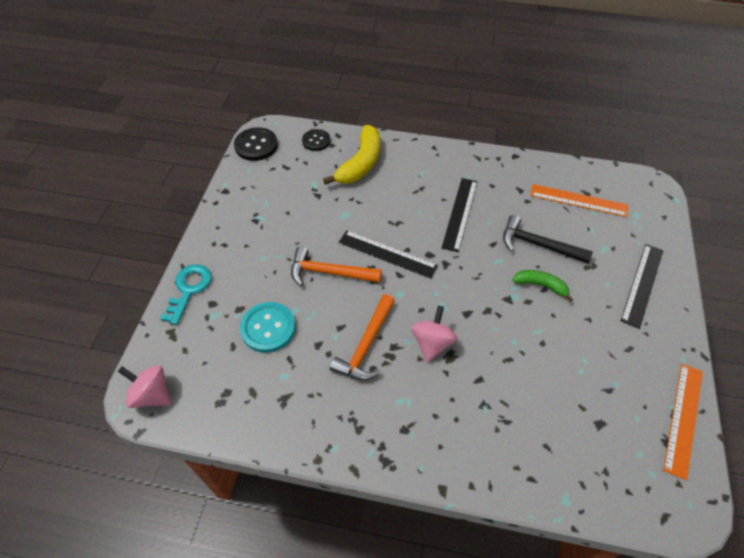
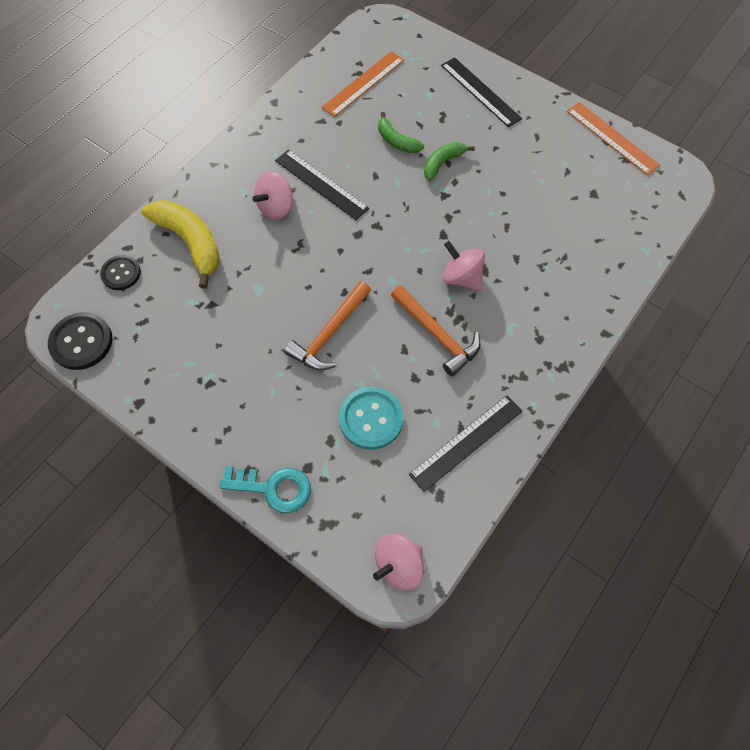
camera: 65 degrees left, 10 degrees up
turquoise key [160,264,211,325] -> turquoise key turned 150 degrees clockwise [219,466,311,513]
black ruler [339,230,438,279] -> black ruler moved to [409,395,523,492]
black hammer [503,215,593,264] -> green banana [378,112,424,153]
none -> pink spinning top [252,172,293,219]

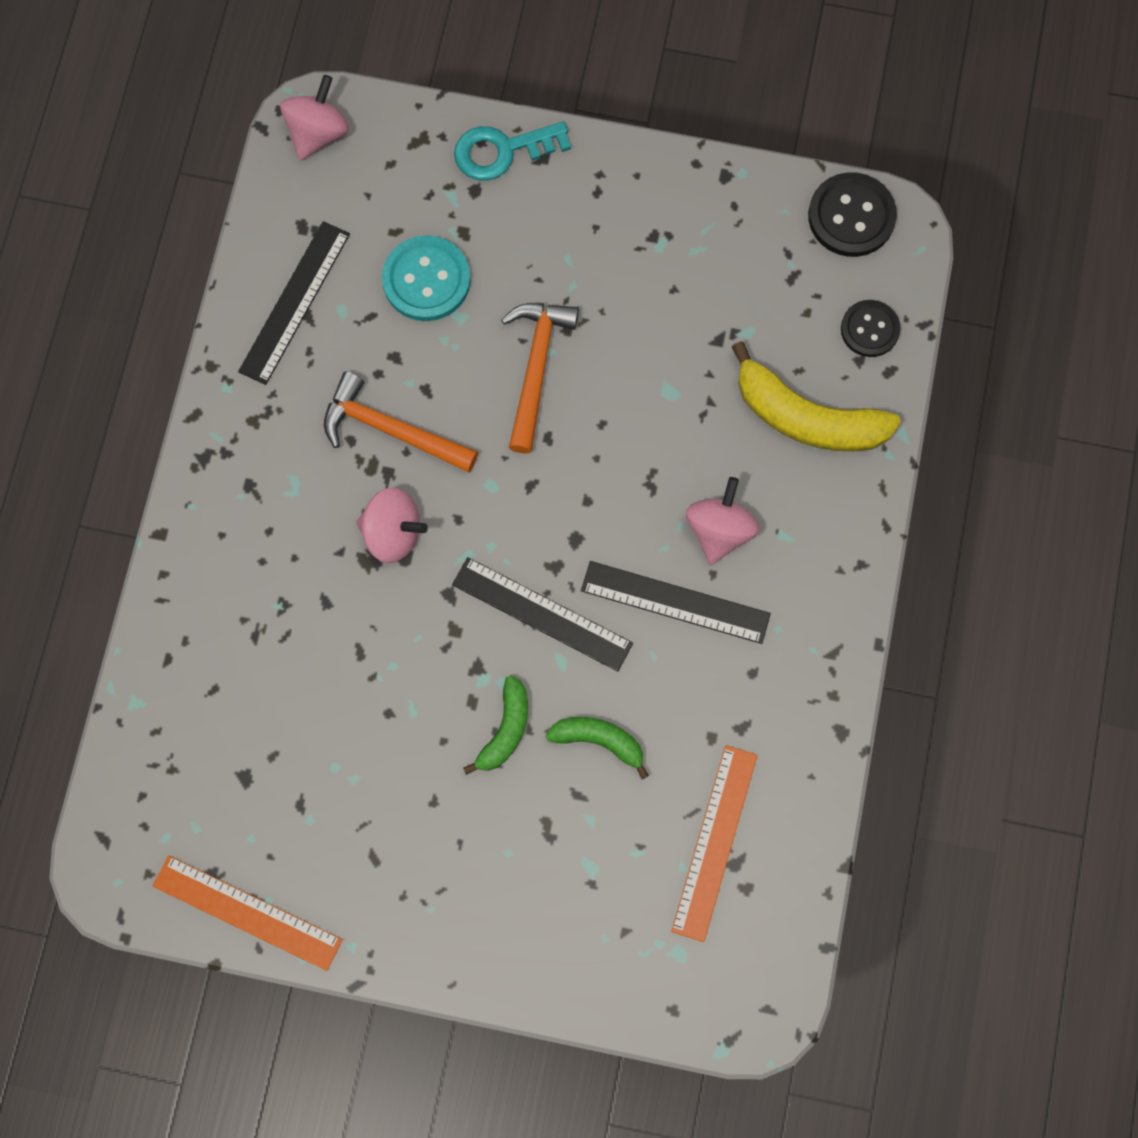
camera: 155 degrees right, 10 degrees up
black ruler [441,57,522,127] -> black ruler moved to [452,557,633,671]

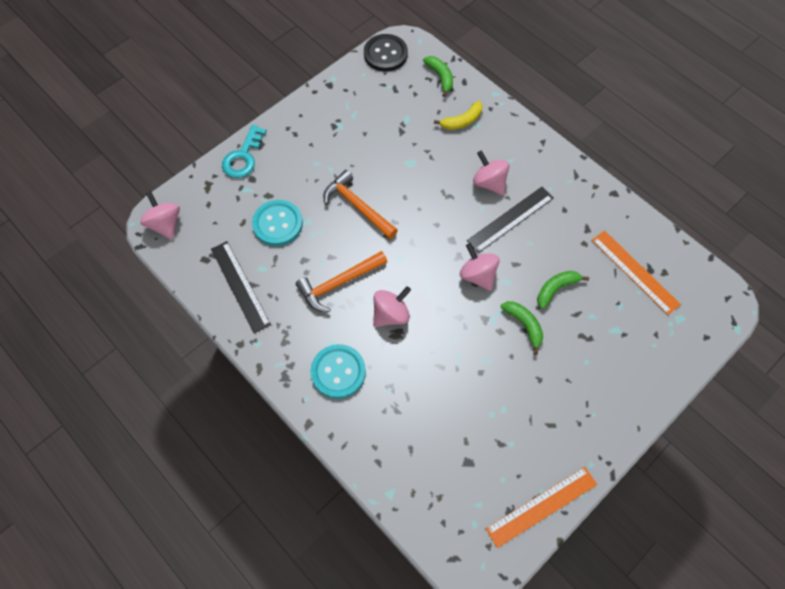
camera: 55 degrees left, 10 degrees down
black ruler [452,557,633,671] -> pink spinning top [460,243,499,291]
yellow banana [732,341,901,451] -> yellow banana [434,101,482,130], size x0.57
black button [841,300,901,357] -> green banana [423,56,453,97]
none -> turquoise button [310,344,366,399]

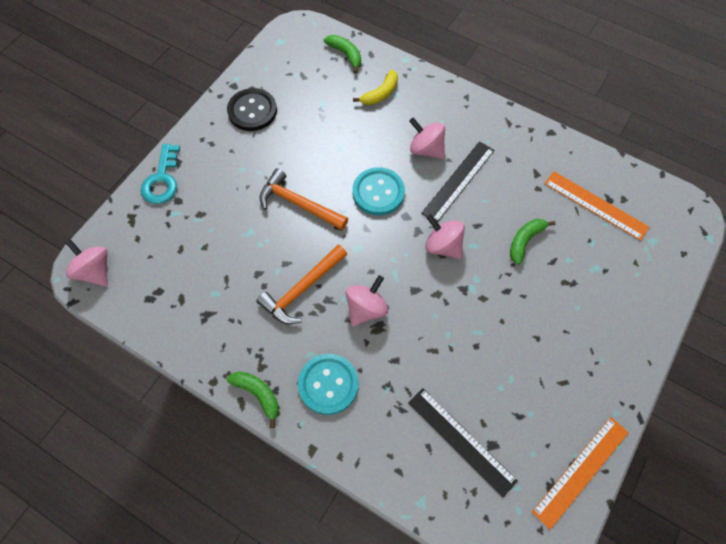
camera: 15 degrees left, 0 degrees up
black ruler [211,241,271,333] -> black ruler moved to [408,388,518,497]
turquoise button [252,200,303,246] -> turquoise button moved to [352,167,405,215]
black button [364,34,408,71] -> black button moved to [227,88,277,131]
green banana [501,301,543,355] -> green banana moved to [227,371,279,428]

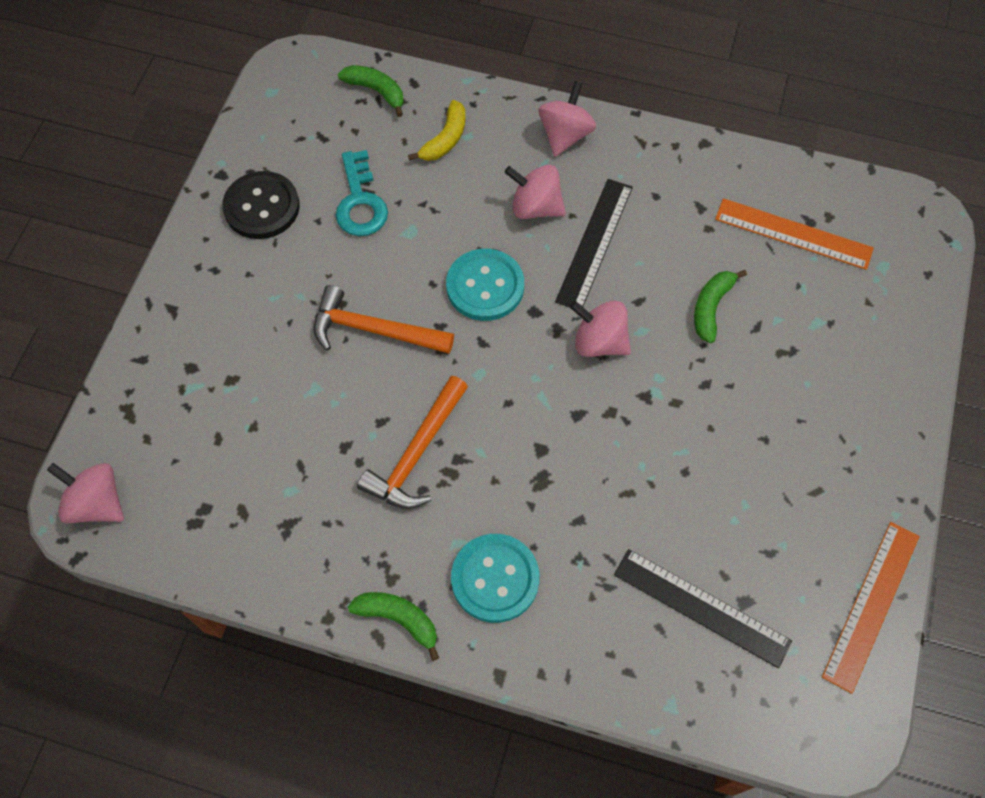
camera: 15 degrees left, 0 degrees up
turquoise key [141,144,180,204] -> turquoise key moved to [336,150,388,236]
pink spinning top [346,275,388,326] -> pink spinning top moved to [538,81,596,157]

